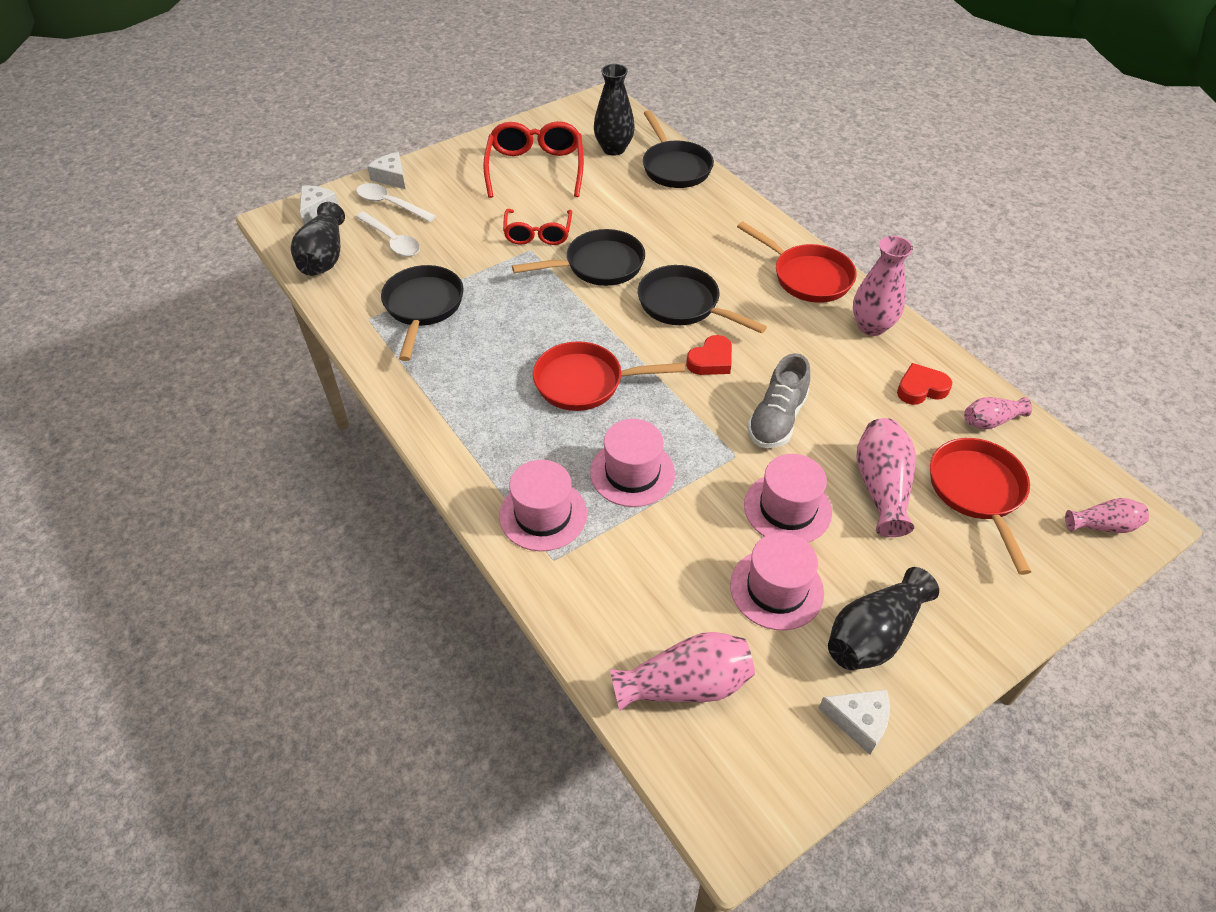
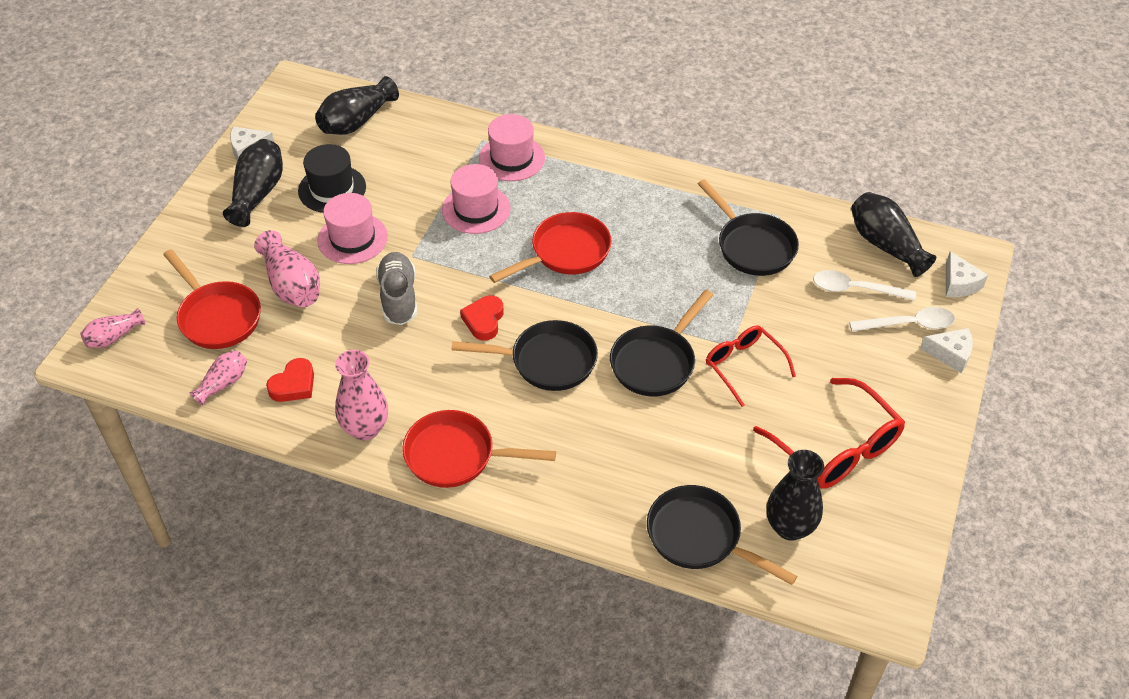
camera: 145 degrees right, 0 degrees up
pink vase [610,632,755,711] -> black vase [315,76,399,135]
pink hat [730,532,824,630] -> black hat [298,144,366,213]

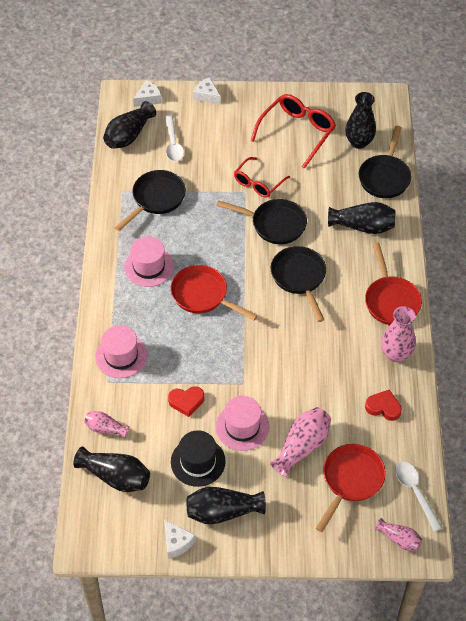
camera: 110 degrees left, 5 degrees up
pink vase [190,350,247,405] -> pink vase moved to [84,411,129,438]
grey shoe [376,252,417,325] -> none
pink hat [442,164,511,234] -> pink hat moved to [124,236,174,287]
red heart [460,296,504,341] -> red heart moved to [168,386,204,417]
white spoon [849,307,955,332] -> white spoon moved to [395,462,442,532]
white cheese [920,328,973,373] -> white cheese turned 45 degrees counterclockwise [193,77,221,104]
none -> black vase [328,202,395,234]

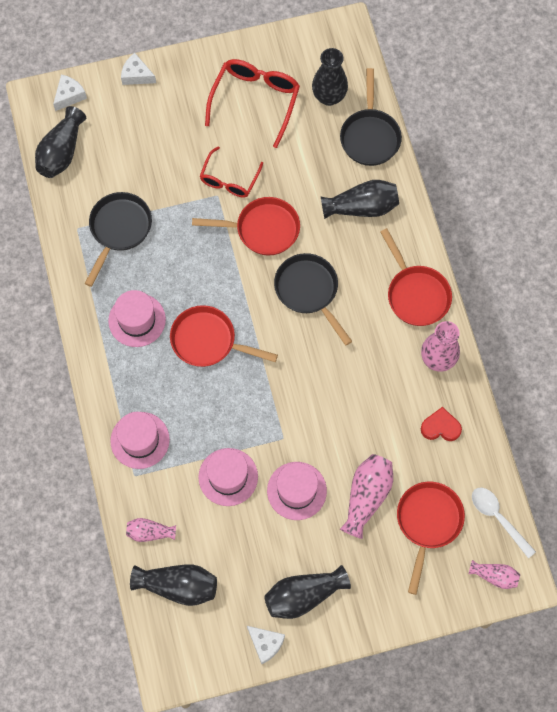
camera: 15 degrees left, 15 degrees up
white spoon [165,114,184,161] -> none
red heart [168,386,204,417] -> pink hat [198,448,258,506]
black hat [171,430,226,487] -> none
black pan [216,199,307,244] -> red pan [192,197,300,256]

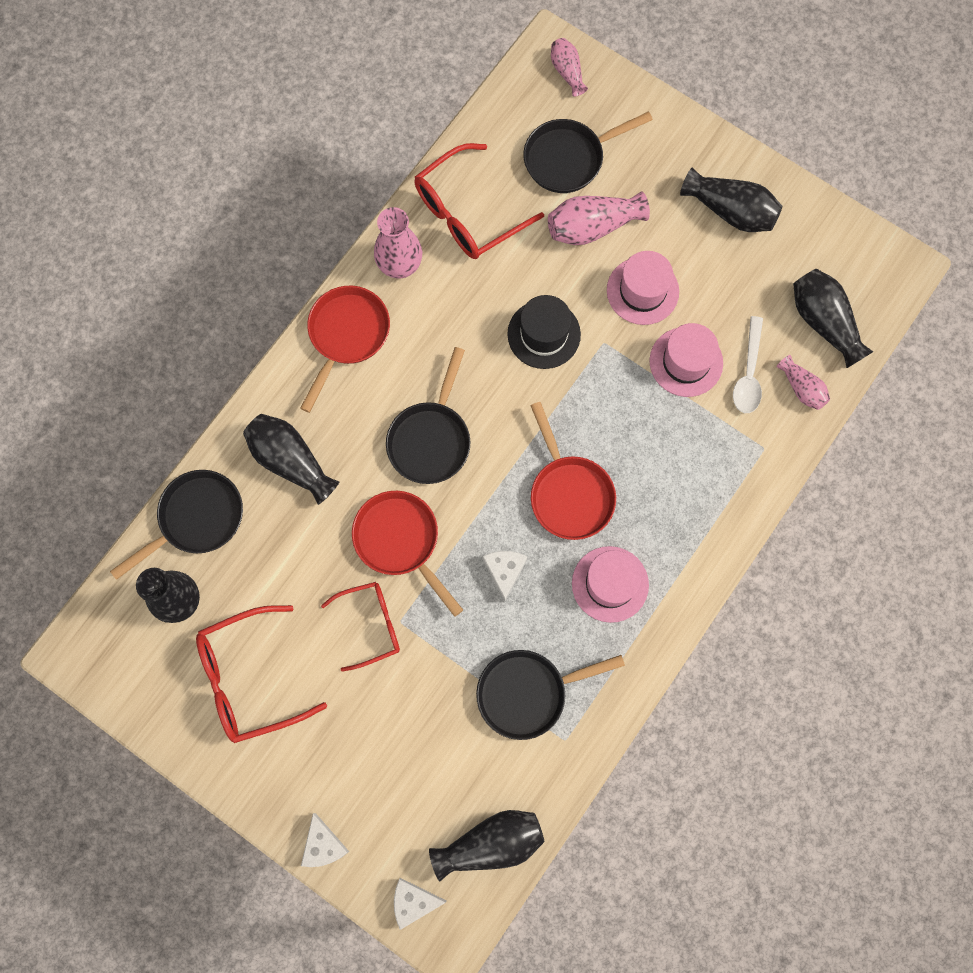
camera: 130 degrees left, 5 degrees up
pink hat [110,412,170,469] -> none
white cheese [247,626,285,664] -> white cheese moved to [482,551,528,602]
red pan [397,482,465,595] -> black pan [524,112,653,193]
red heart [421,407,462,441] -> red glasses [414,143,544,259]
white spoon [472,488,536,558] -> white spoon moved to [733,316,763,413]
none -> black hat [507,295,581,369]

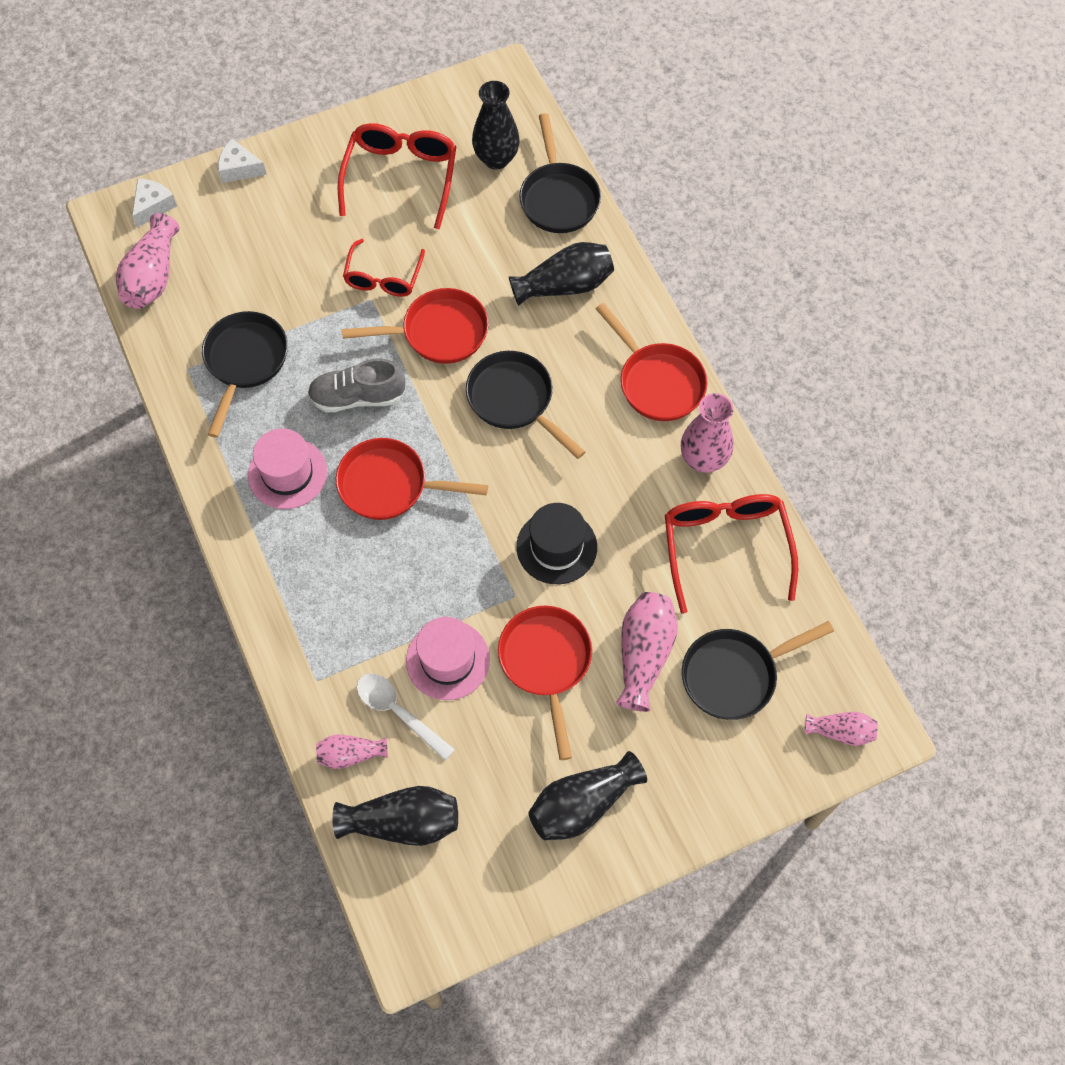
camera: 120 degrees right, 10 degrees down
black vase [429,810,544,881] -> pink vase [116,213,180,309]
white cheese [482,551,528,602] -> grey shoe [307,359,405,413]
black pan [524,112,653,193] -> black pan turned 120 degrees counterclockwise [682,621,834,720]
pink hat [607,251,679,325] -> red pan [498,606,592,760]

